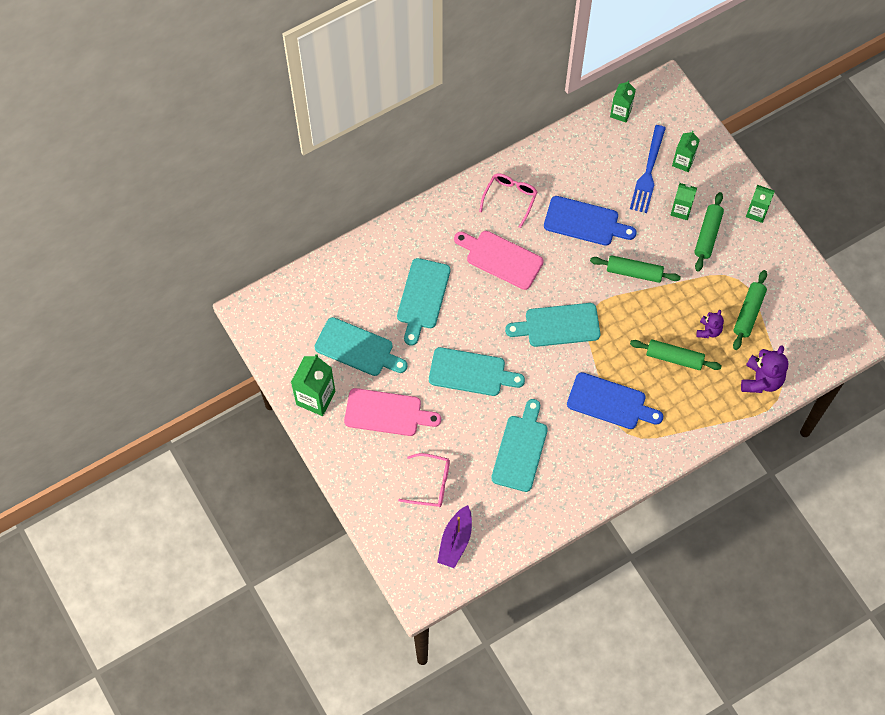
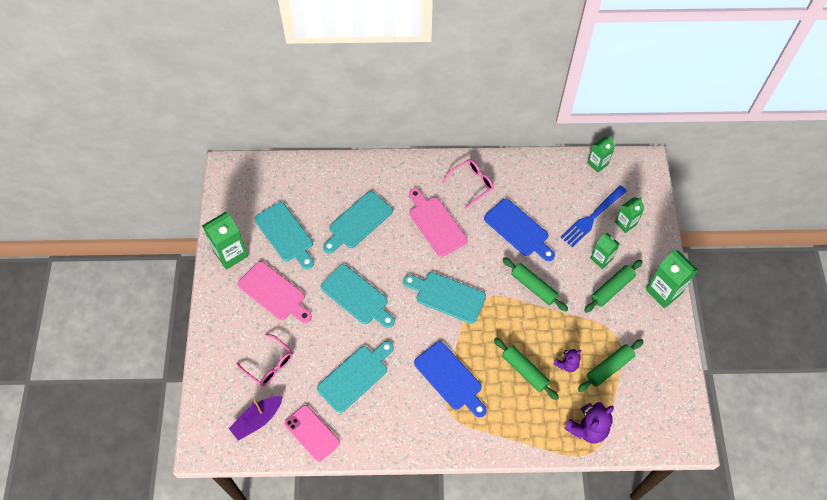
camera: 30 degrees right, 5 degrees down
green carton [746,185,775,223] -> green carton [646,250,698,308], size x1.59
none -> pink phone [284,405,340,462]

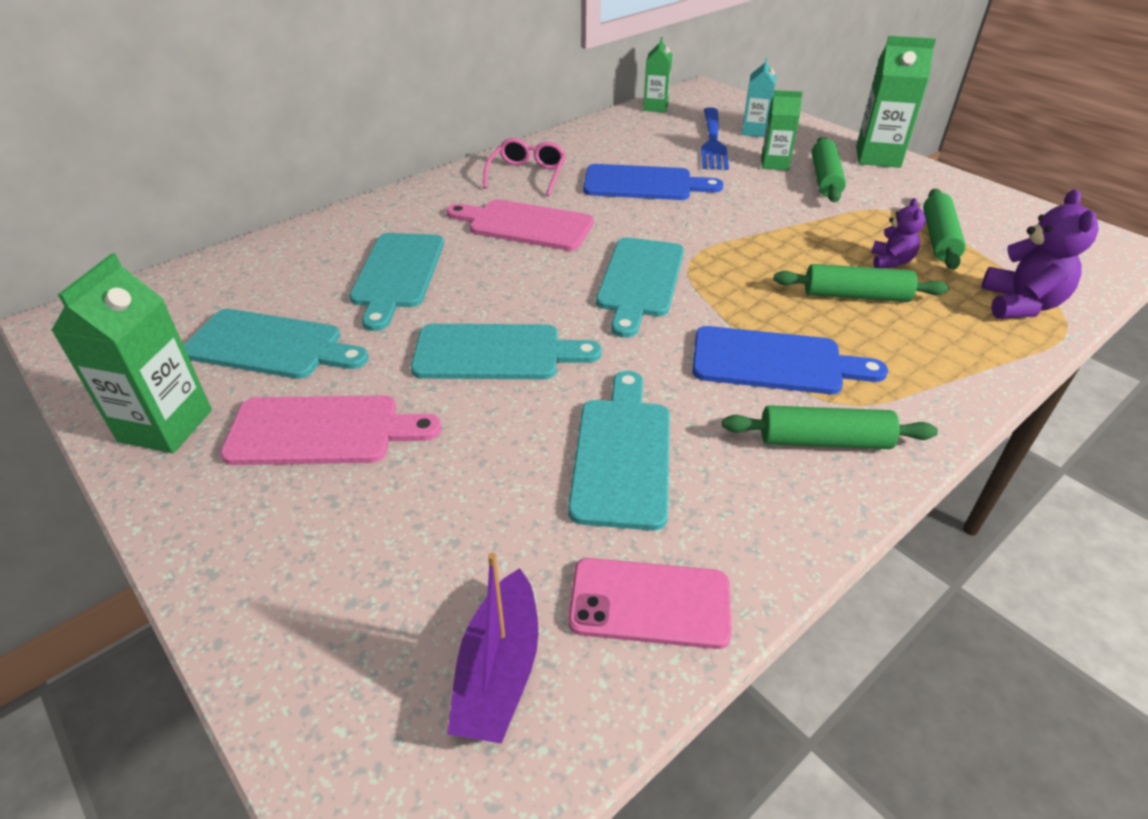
camera: 40 degrees left, 20 degrees down
pink glasses [236,334,293,386] -> none
turquoise cutting board [403,272,486,324] -> turquoise cutting board turned 60 degrees counterclockwise [596,237,684,338]
green rolling pin [502,257,568,311] -> green rolling pin moved to [722,405,938,449]
green carton [615,197,645,233] -> turquoise carton [741,58,776,137]

